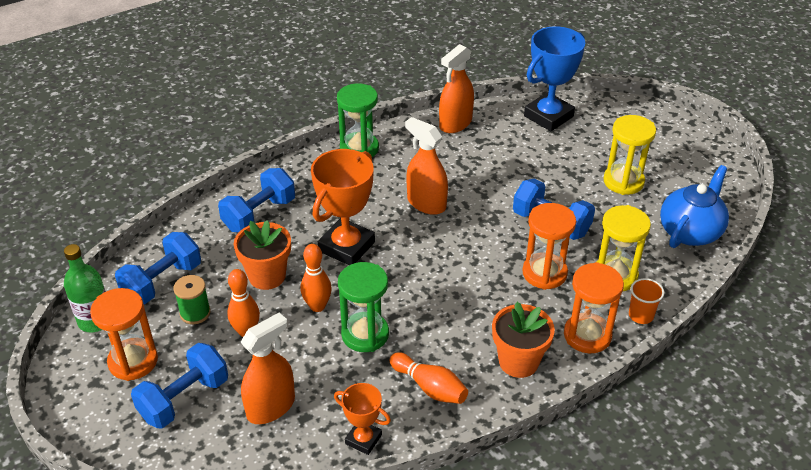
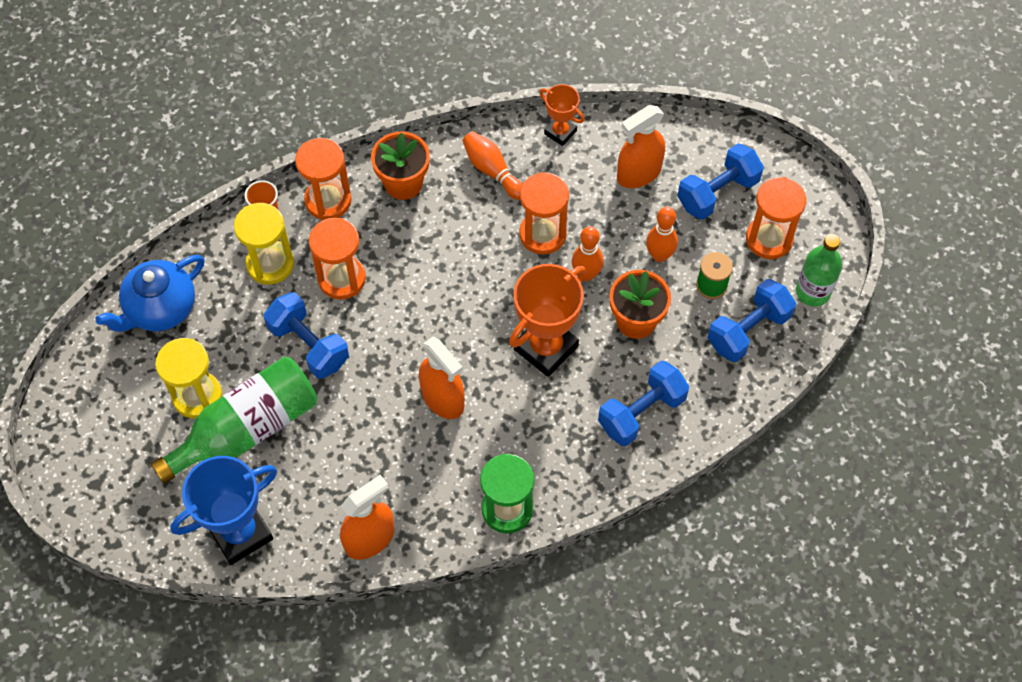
camera: 170 degrees left, 20 degrees up
green hourglass [338,262,389,352] -> orange hourglass [519,172,569,255]
none -> green bottle [151,357,318,484]

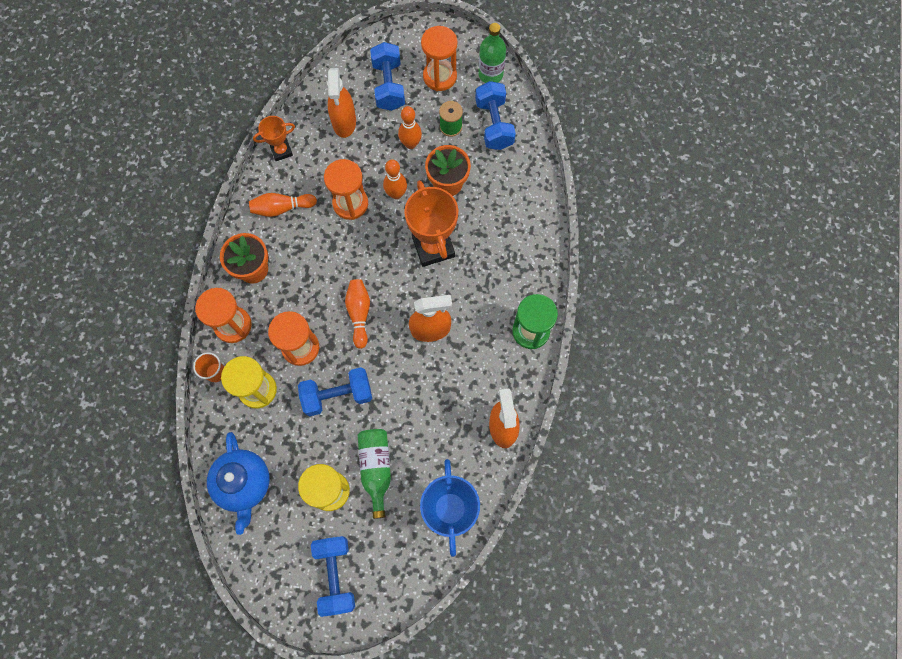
camera: 60 degrees left, 10 degrees up
green bottle [151,357,318,484] -> green bottle [358,429,391,519], size x0.64
blue dumbbell [598,361,689,446] -> blue dumbbell moved to [311,536,355,617]
none -> orange bowling pin [345,279,370,349]

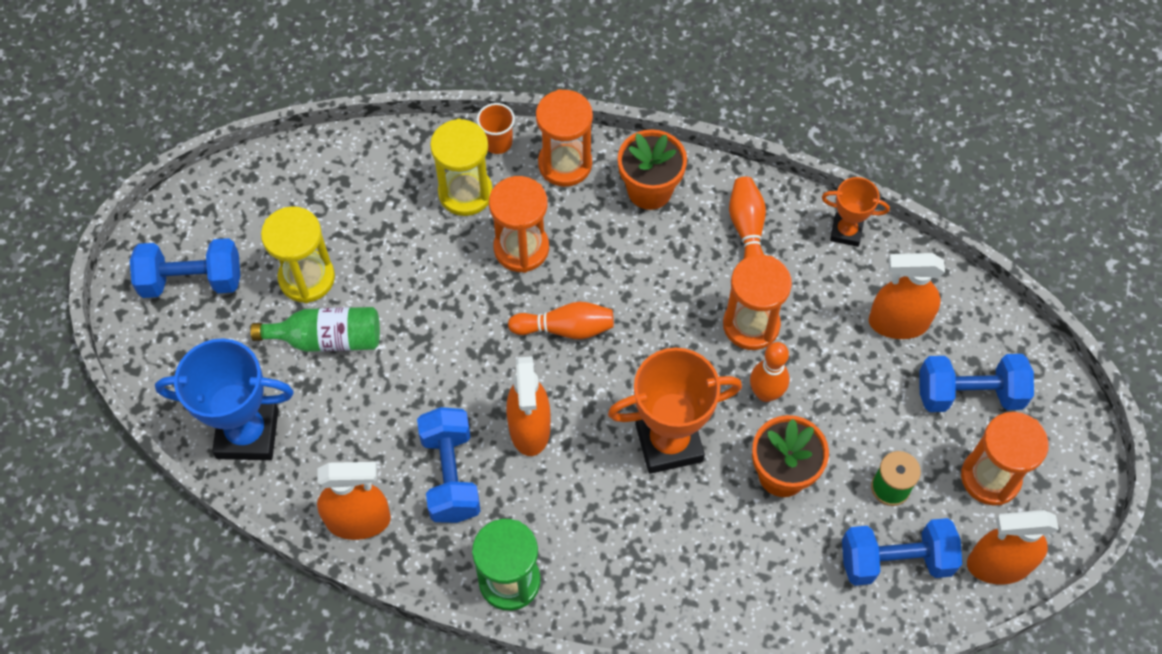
camera: 95 degrees right, 10 degrees down
blue teapot [207,432,270,535] -> none
orange trophy [253,116,295,161] -> orange trophy turned 60 degrees counterclockwise [822,177,890,247]
blue dumbbell [298,367,372,416] -> blue dumbbell moved to [417,407,481,523]
orange bowling pin [398,106,422,149] -> none
green bottle [478,23,506,83] -> orange spray bottle [967,510,1059,585]

